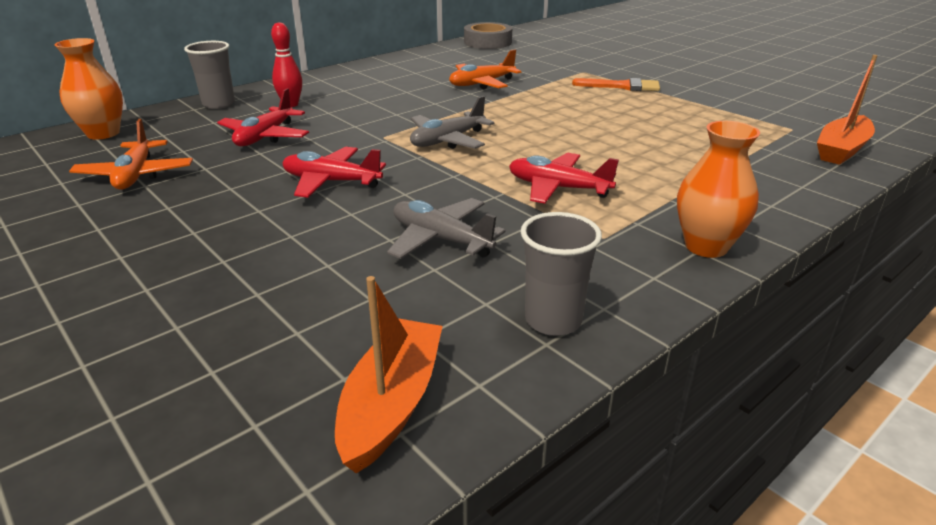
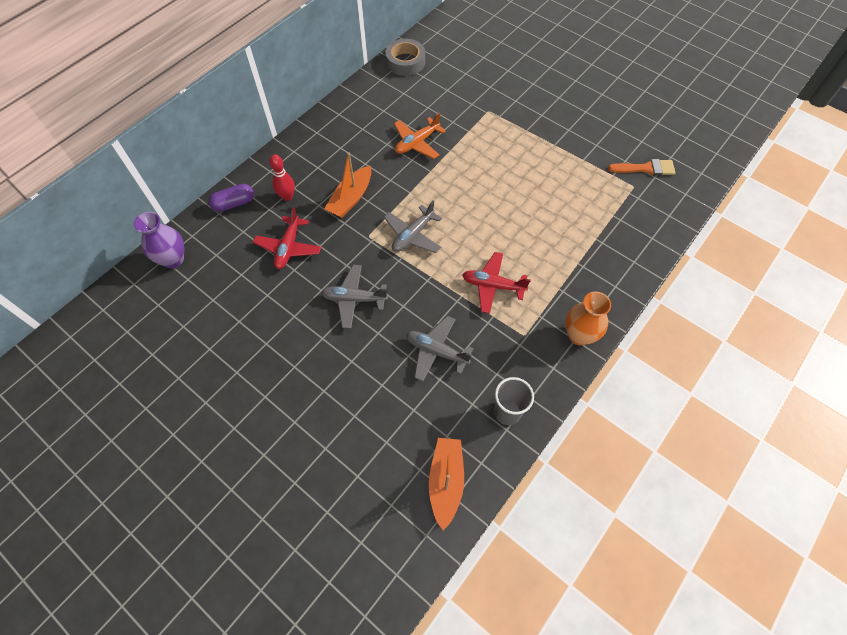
camera: 10 degrees left, 30 degrees up
orange vase [55,38,123,139] -> purple vase [134,212,184,268]
orange plane [69,119,193,190] -> none
grey cup [184,41,235,109] -> purple capsule [209,184,254,212]
red plane [282,147,386,198] -> grey plane [321,265,388,328]
orange brush [572,78,660,91] -> orange brush moved to [608,159,676,176]
orange boat [817,55,878,165] -> orange boat moved to [324,153,371,218]

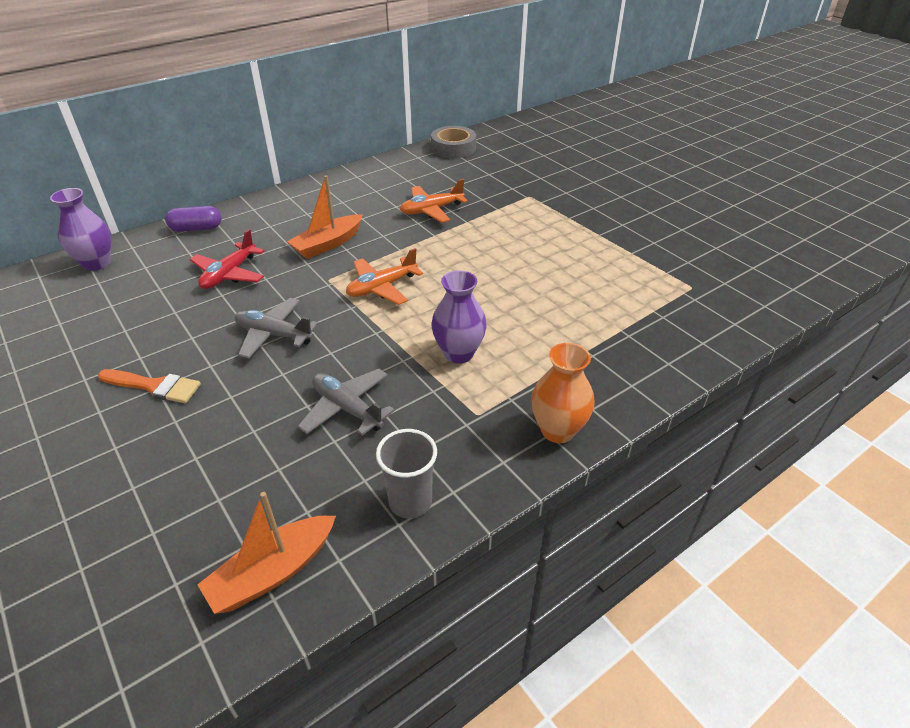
camera: 15 degrees right, 20 degrees down
red bowling pin [269,154,295,201] -> none
grey plane [384,201,442,253] -> orange plane [346,248,423,305]
orange boat [429,438,464,530] -> orange boat turned 150 degrees counterclockwise [197,492,336,614]
red plane [462,252,531,314] -> purple vase [431,270,487,364]
orange brush [608,159,676,176] -> orange brush moved to [98,369,201,403]

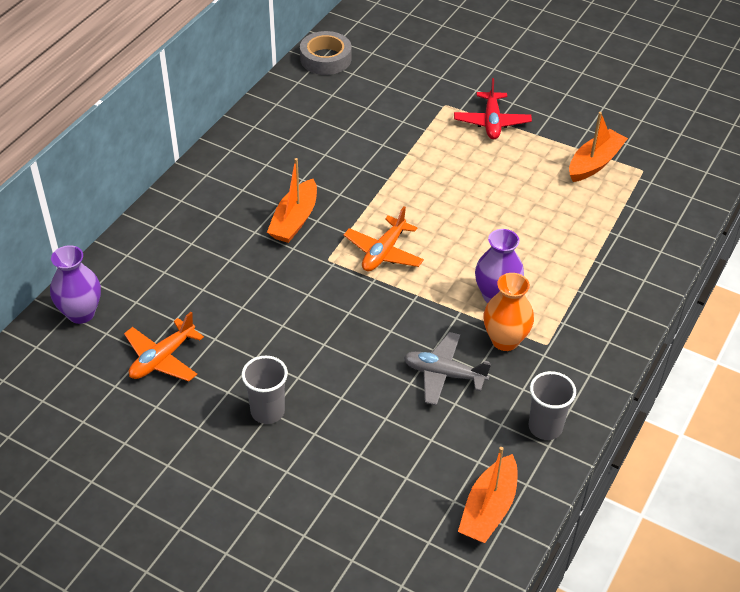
camera: 25 degrees left, 5 degrees up
orange brush [98,369,201,403] -> grey cup [242,356,288,424]
purple capsule [165,206,222,232] -> none
red plane [190,229,264,289] -> red plane moved to [454,78,532,139]
grey plane [234,298,319,359] -> none
orange plane [400,179,468,223] -> orange plane moved to [124,312,204,382]
orange vase [531,343,594,443] -> orange vase moved to [483,273,534,351]
none -> orange boat [569,112,628,182]

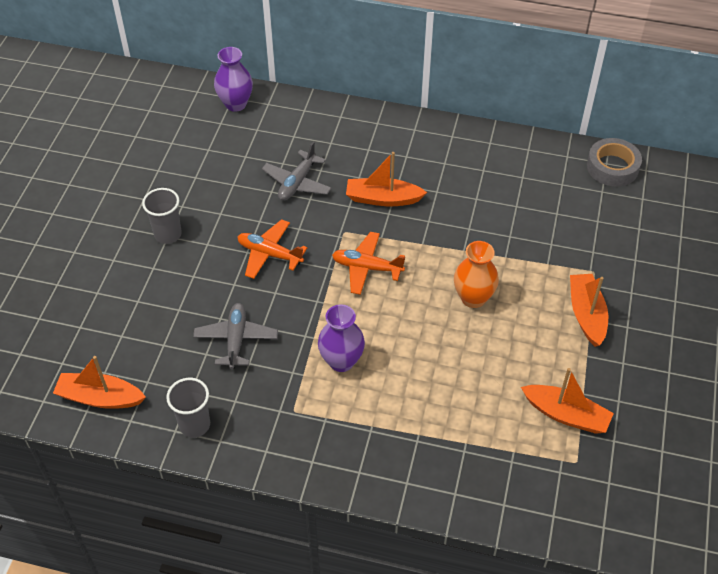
camera: 75 degrees right, 5 degrees up
orange plane [124,312,204,382] -> orange plane moved to [238,219,307,279]
red plane [454,78,532,139] -> orange boat [570,274,608,347]
orange vase [483,273,534,351] -> orange vase moved to [454,241,499,308]
none -> grey plane [262,142,332,201]

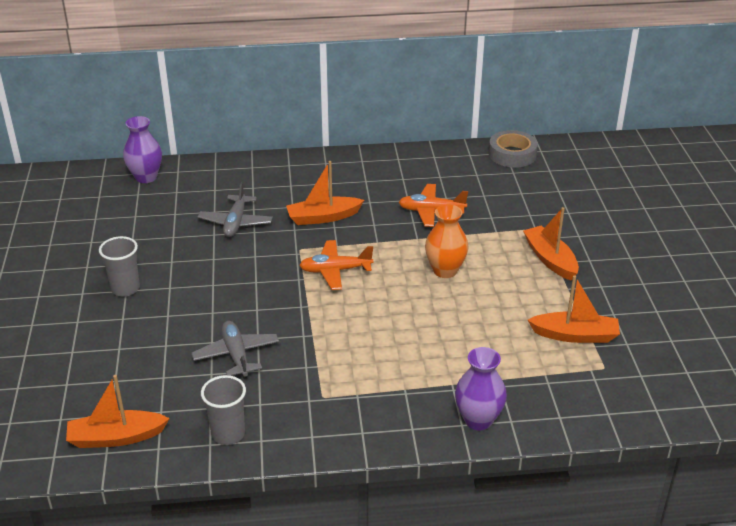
camera: 20 degrees left, 15 degrees down
orange plane [238,219,307,279] -> orange plane moved to [399,184,468,227]
purple vase [318,304,365,372] -> purple vase moved to [455,347,507,430]

